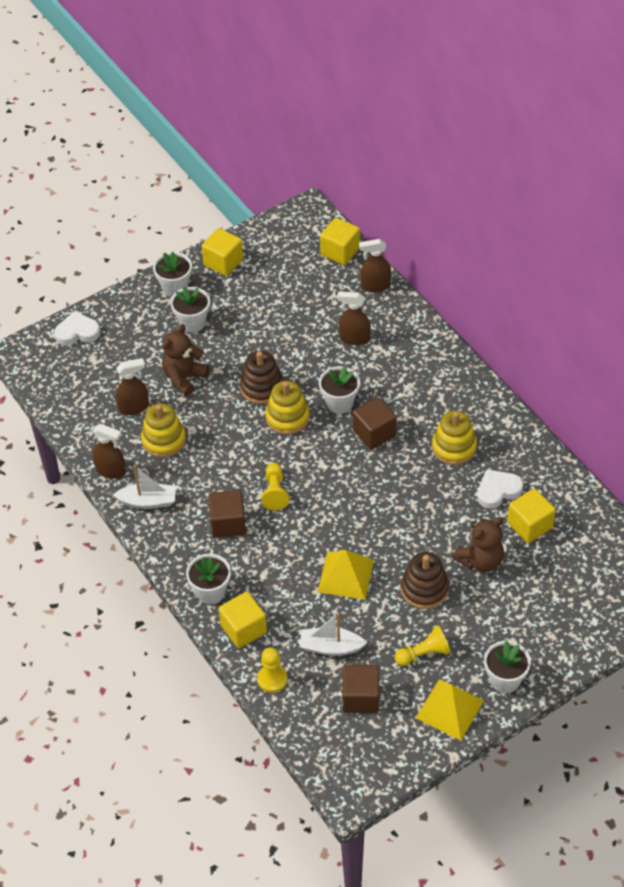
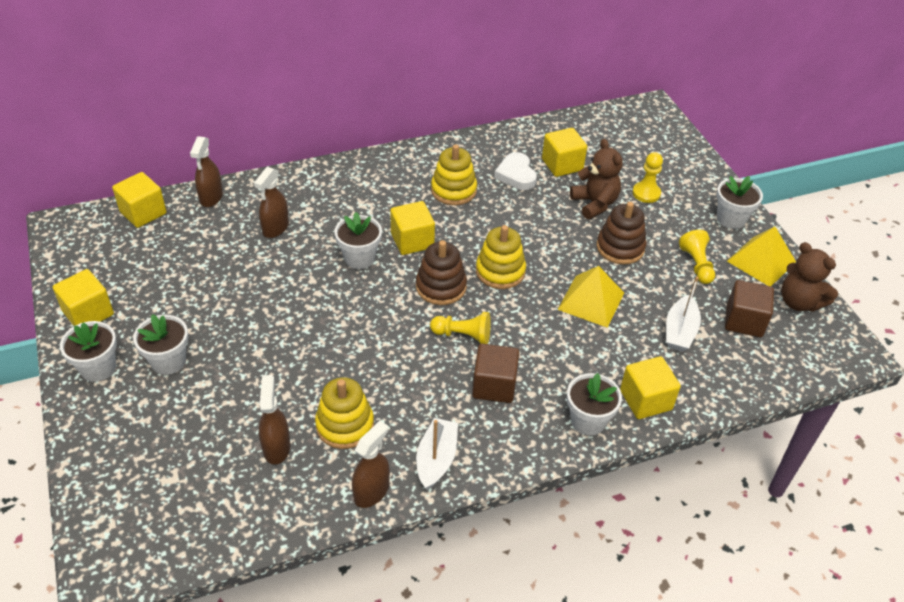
camera: 80 degrees left, 5 degrees down
white heart [54,311,101,346] -> none
brown teddy bear [162,324,210,396] -> brown teddy bear moved to [781,242,838,312]
brown stacking toy [240,351,283,404] -> brown stacking toy moved to [416,240,467,305]
yellow pawn [257,647,288,693] -> yellow pawn moved to [632,152,663,203]
yellow stacking toy [265,381,310,435] -> yellow stacking toy moved to [476,225,526,289]
brown cube [353,397,397,449] -> yellow cube [390,201,435,255]

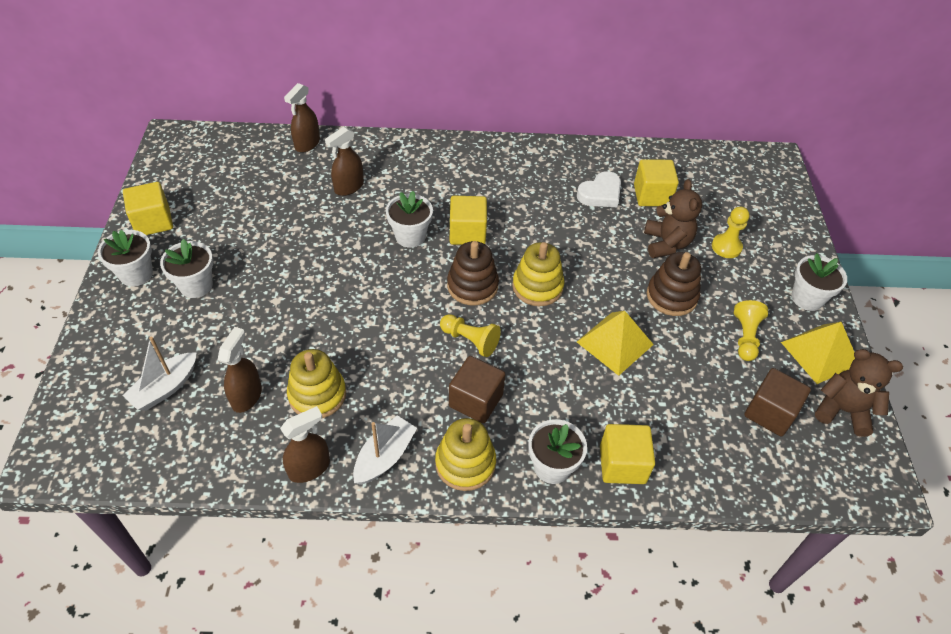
camera: 20 degrees right, 5 degrees up
yellow cube [112,172,167,228] -> none
yellow stacking toy [431,144,477,205] -> yellow stacking toy moved to [435,418,496,491]
white heart [494,152,537,190] -> white heart turned 135 degrees counterclockwise [577,171,621,207]
white boat [666,277,701,352] -> white boat moved to [123,337,197,411]
brown teddy bear [781,242,838,312] -> brown teddy bear turned 135 degrees clockwise [815,349,903,437]

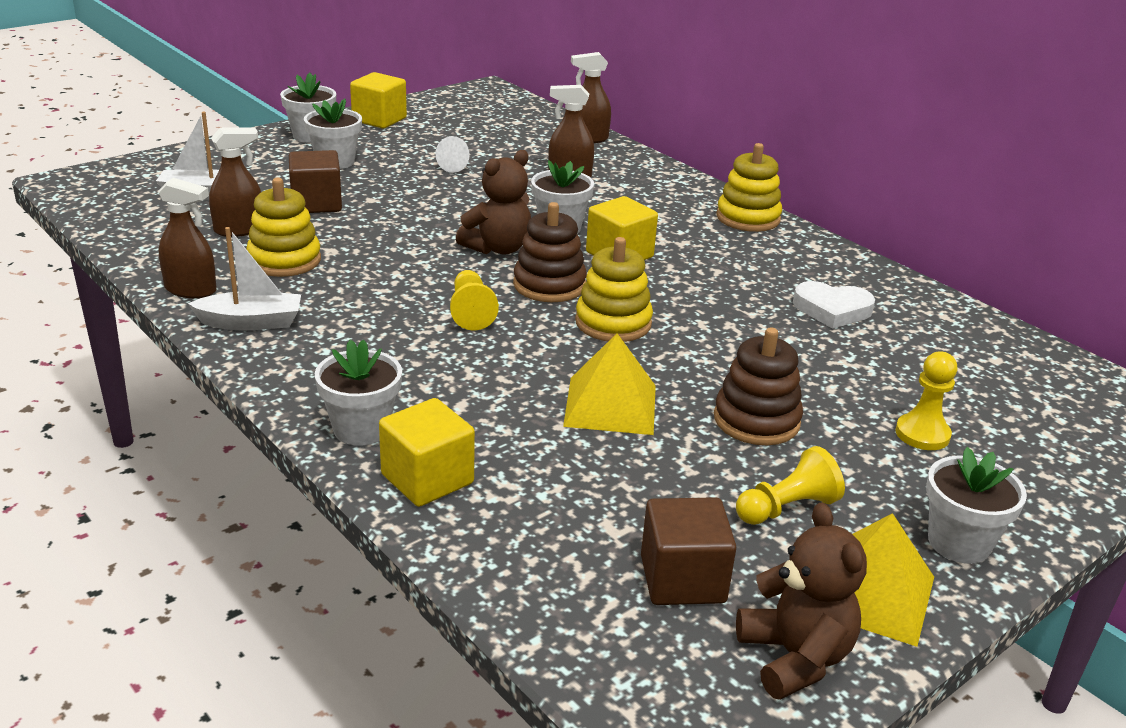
camera: 50 degrees right, 20 degrees down
yellow stacking toy [435,418,496,491] -> yellow stacking toy moved to [716,143,782,232]
brown cube [449,356,505,423] -> brown cube moved to [289,150,342,213]
yellow cube [634,159,679,206] -> none
brown teddy bear [644,179,702,258] -> brown teddy bear moved to [456,150,531,254]
none -> white cone [435,136,470,173]

